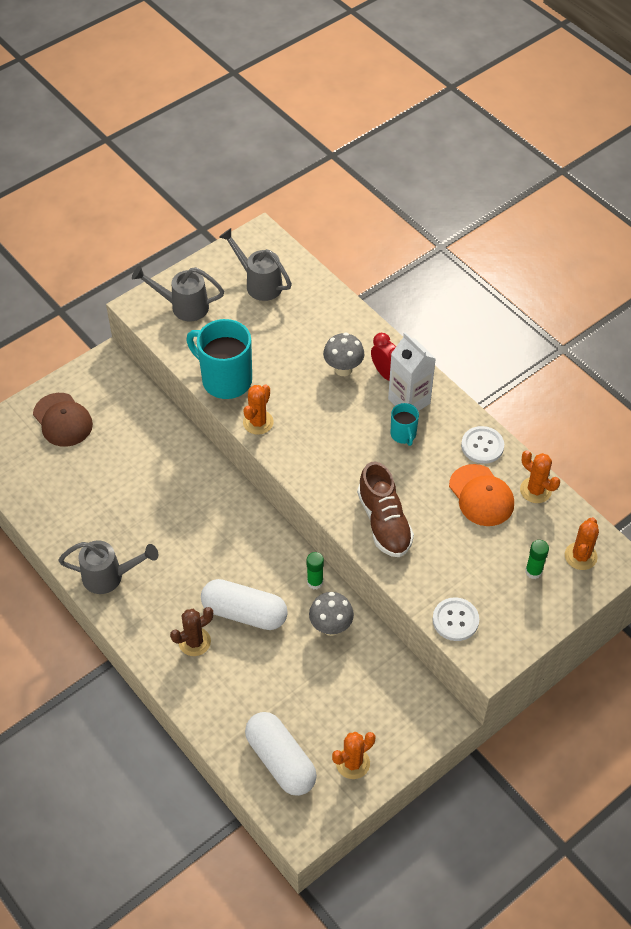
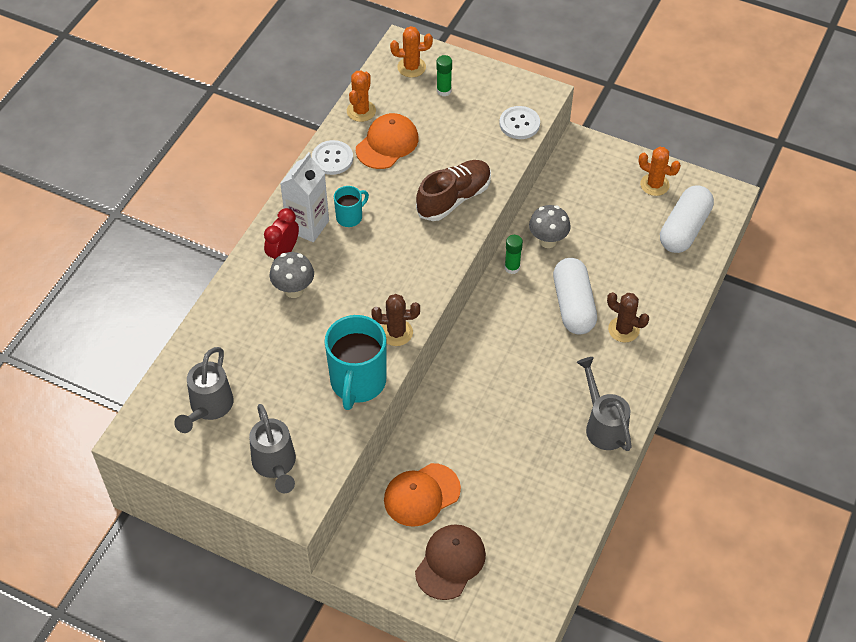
camera: 115 degrees left, 0 degrees up
orange cactus [243,384,274,435] -> brown cactus [371,294,420,346]
none -> orange cap [384,463,461,527]

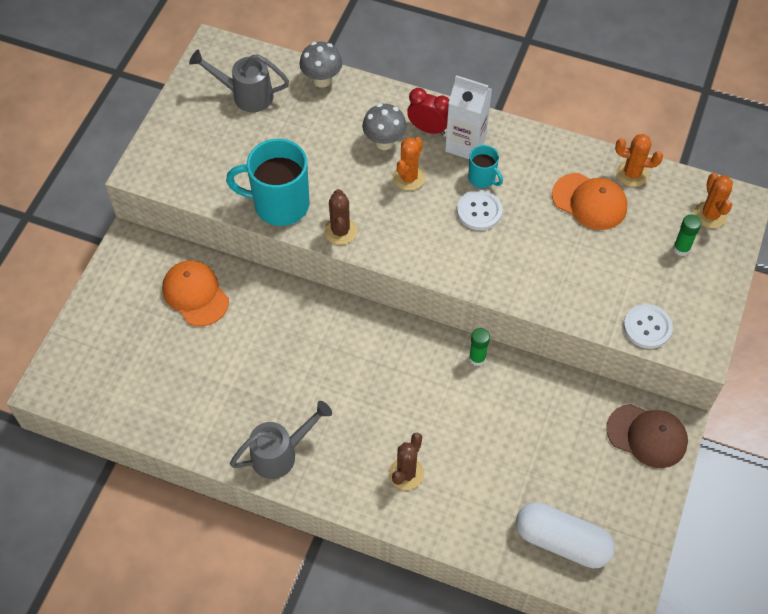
camera: 85 degrees right, 5 degrees up
grey watering can [249,404,296,493] -> none
white button [312,140,353,175] -> white button moved to [457,190,502,230]
brown cap [415,524,486,600] -> brown cap moved to [606,404,688,468]
brown shoe [416,160,491,221] -> none
grey mushroom [529,205,571,248] -> grey mushroom moved to [299,42,342,88]
white capsule [553,258,597,334] -> none
orange cactus [639,147,681,196] -> orange cactus moved to [393,137,425,191]

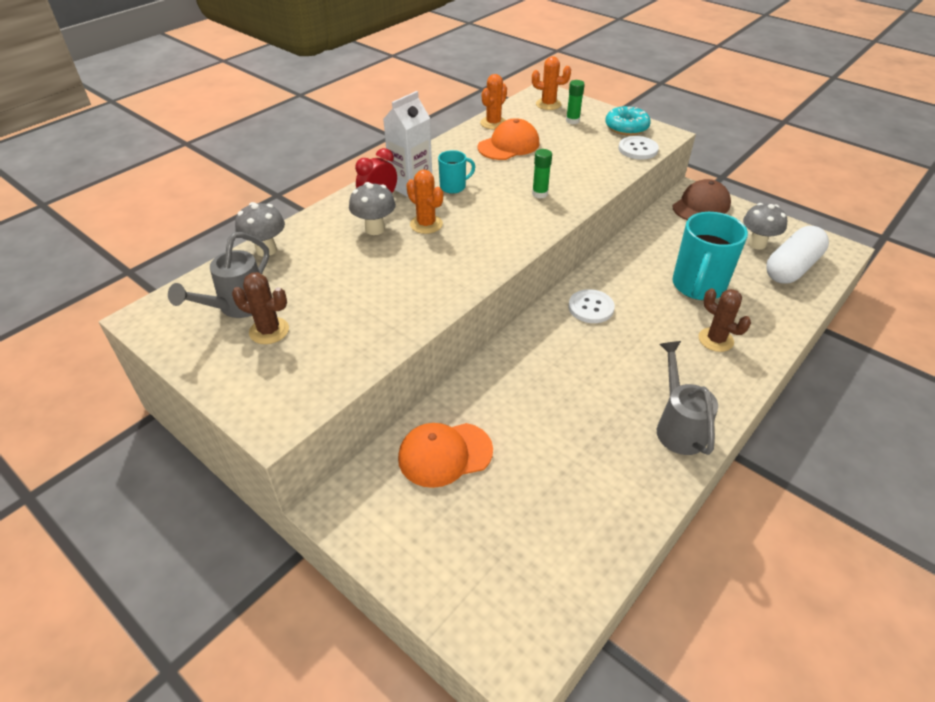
camera: 70 degrees left, 15 degrees down
turquoise mug [226,139,309,226] -> turquoise mug moved to [672,212,748,300]
brown cactus [324,189,357,245] -> brown cactus moved to [232,272,289,344]
white button [457,190,502,230] -> white button moved to [568,289,615,323]
green glue stick [469,328,490,366] -> green glue stick moved to [532,149,552,199]
none -> turquoise donut [605,106,651,136]
none -> grey mushroom [743,203,787,250]

